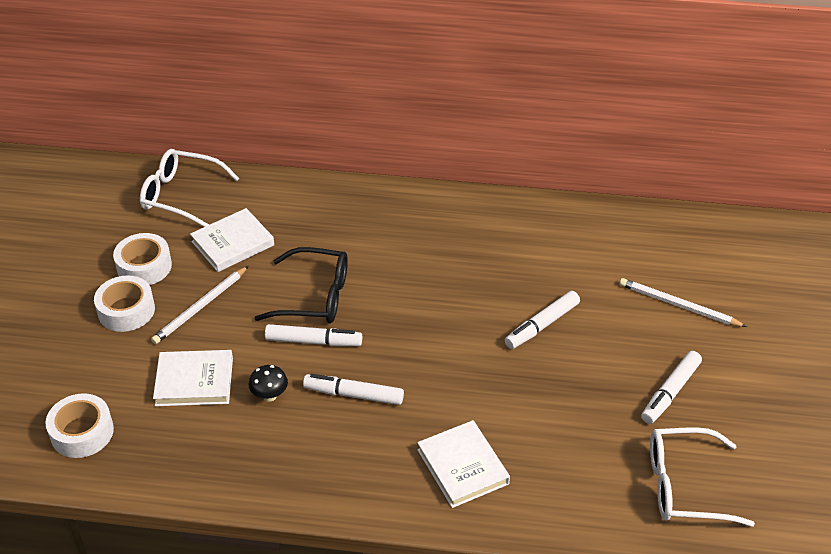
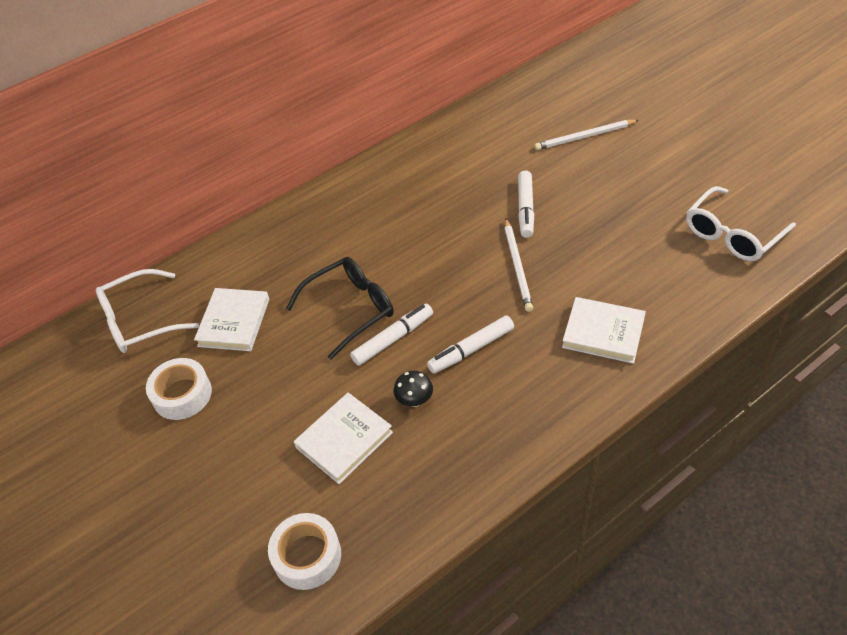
camera: 40 degrees left, 5 degrees up
white tape [94,276,155,332] -> none
white pencil [151,266,248,344] -> white pencil moved to [505,218,533,312]
white marker [641,351,702,424] -> none

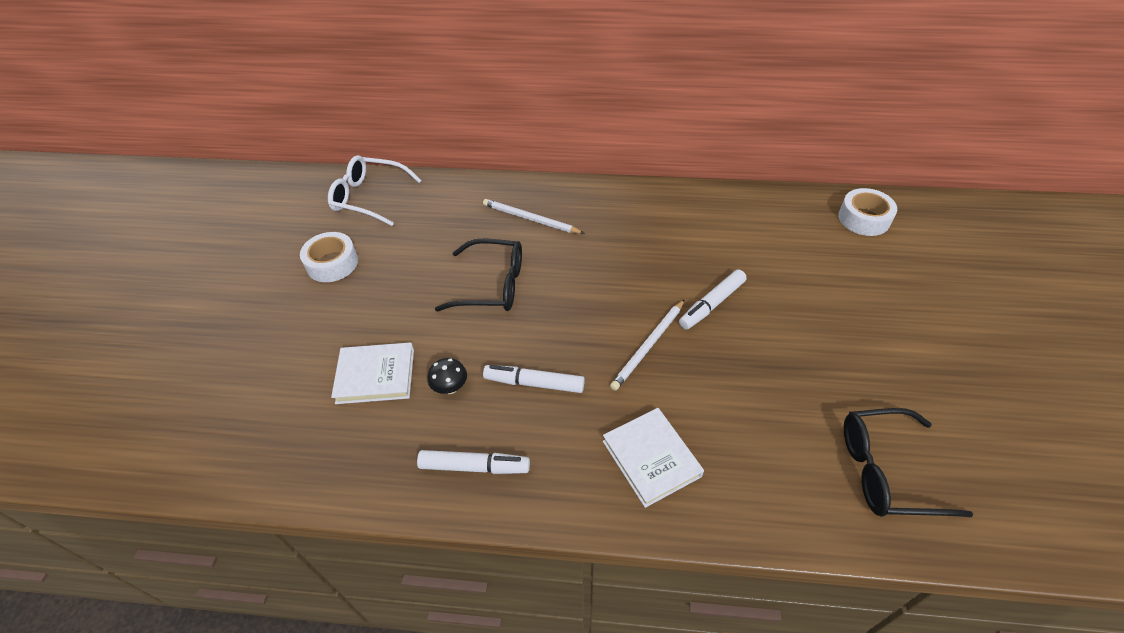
camera: 40 degrees right, 0 degrees up
white book [194,288,269,351] -> none
white tape [268,513,341,590] -> white tape moved to [838,188,897,236]
white marker [350,304,433,366] -> white marker moved to [417,450,530,474]
white pencil [534,120,639,150] -> white pencil moved to [483,199,585,234]
white glasses [686,186,796,261] -> black glasses [844,408,973,517]

